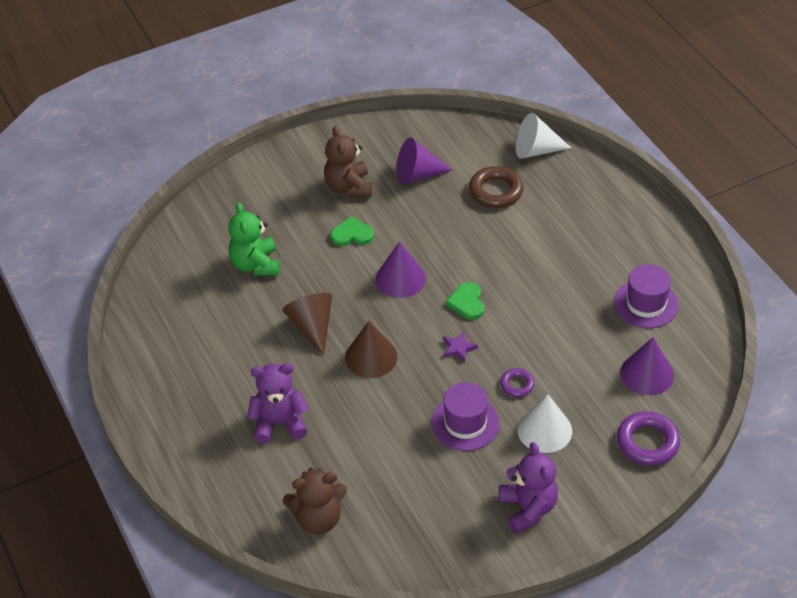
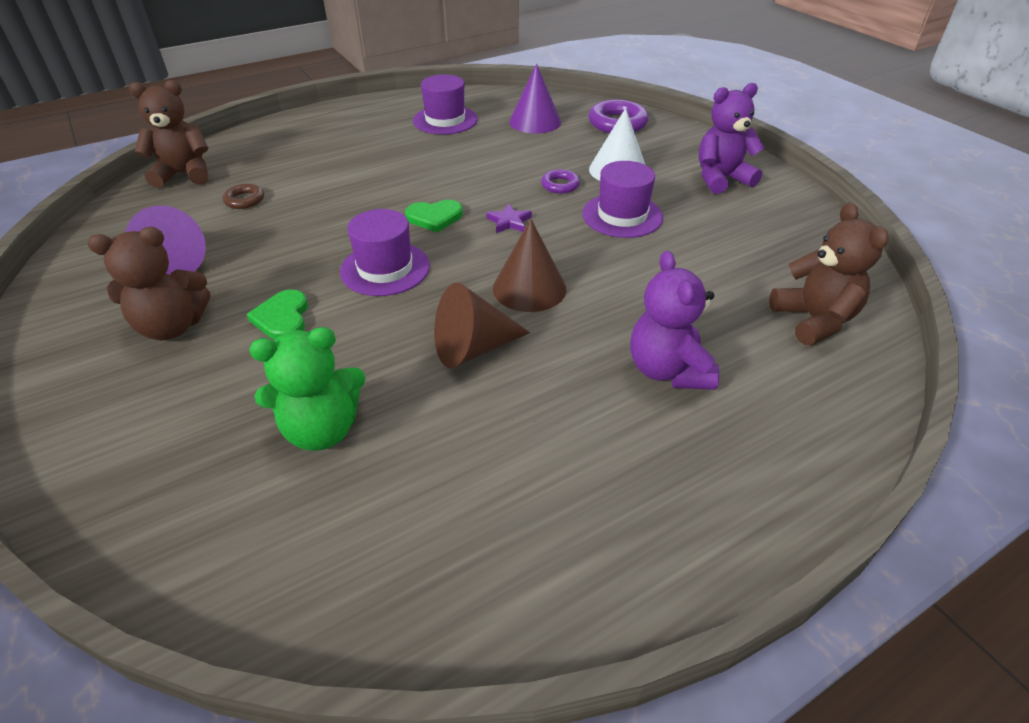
camera: 95 degrees left, 5 degrees down
purple cone [376,241,426,298] -> purple hat [340,209,430,296]
brown ring [469,166,523,208] -> brown ring [222,184,264,209], size x0.56
white cone [516,113,571,159] -> brown teddy bear [129,80,209,188]

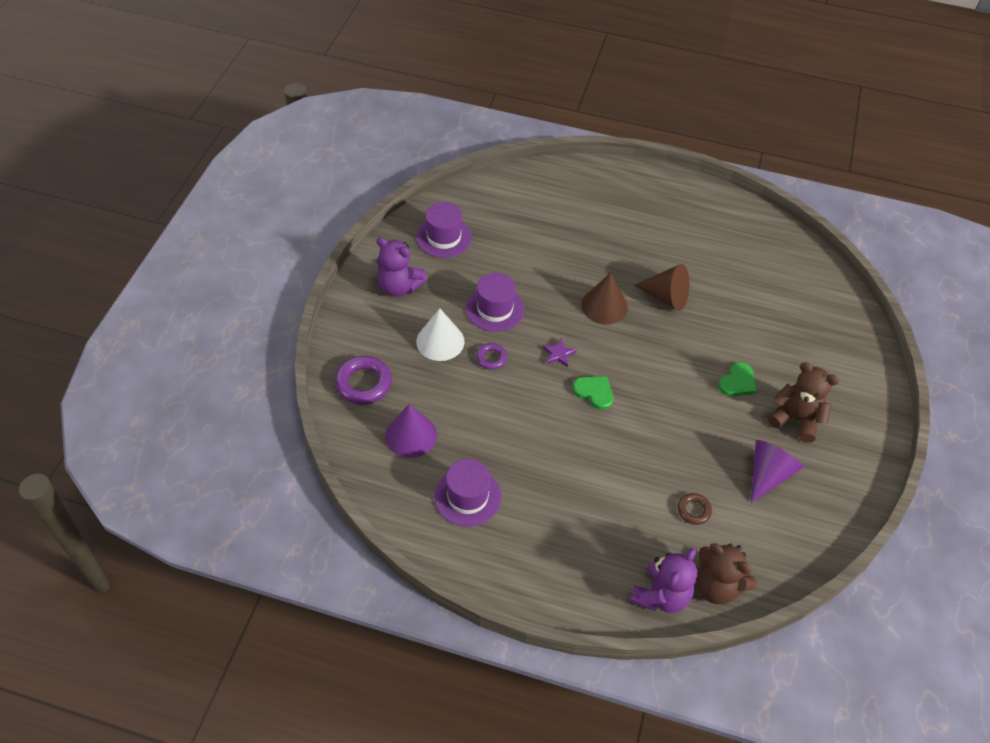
camera: 135 degrees left, 10 degrees up
green teddy bear [250,327,366,451] -> none
purple hat [340,209,430,296] -> purple hat moved to [416,202,472,258]
purple teddy bear [630,251,719,390] -> purple teddy bear moved to [629,548,697,613]
brown teddy bear [769,203,889,345] -> none

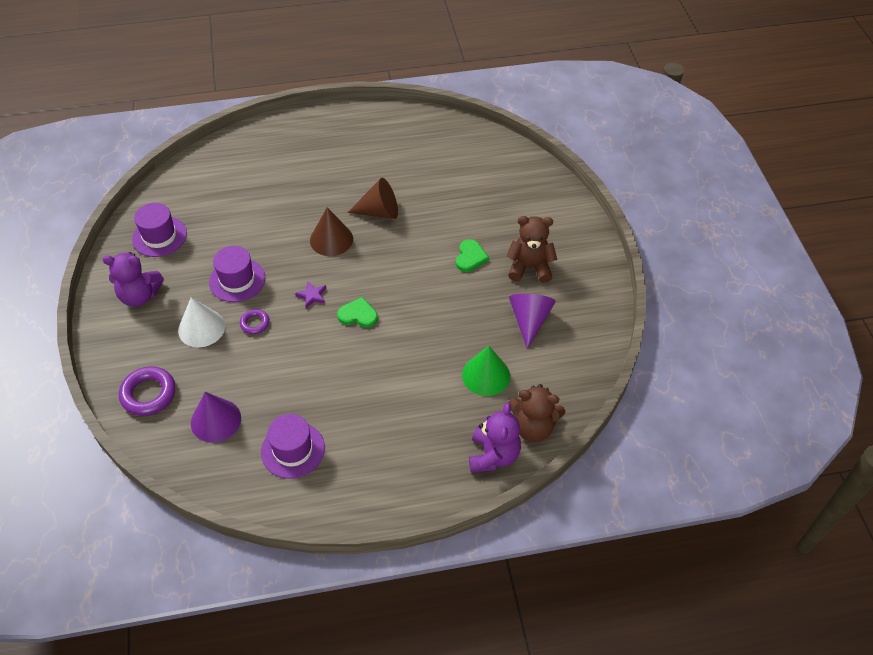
camera: 25 degrees left, 0 degrees up
brown ring [678,493,712,525] -> green cone [462,346,510,396]

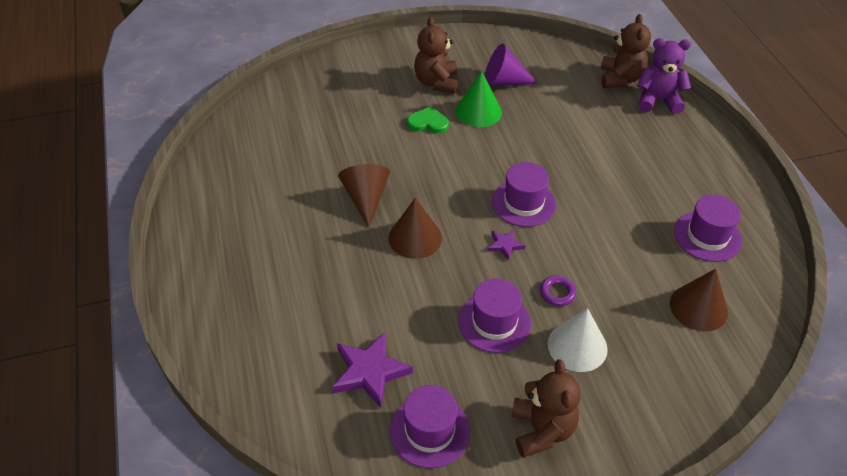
camera: 95 degrees left, 5 degrees down
purple teddy bear [103,252,164,307] -> brown teddy bear [512,359,581,457]
purple ring [119,366,176,416] -> none
purple cone [191,392,241,443] -> brown cone [670,269,728,331]
green heart [337,297,378,328] -> purple hat [492,162,556,227]
green cone [462,346,510,396] -> green cone moved to [455,71,502,127]
none -> purple star [332,332,413,408]

